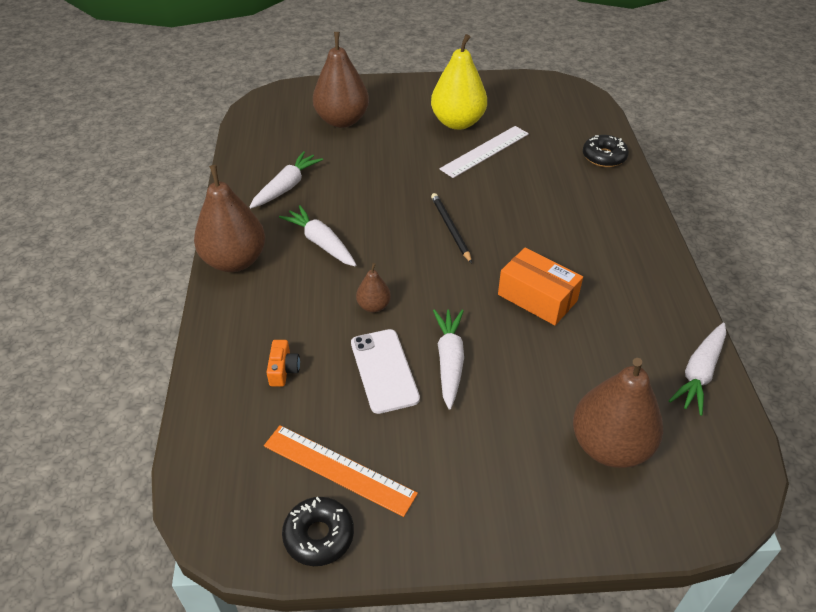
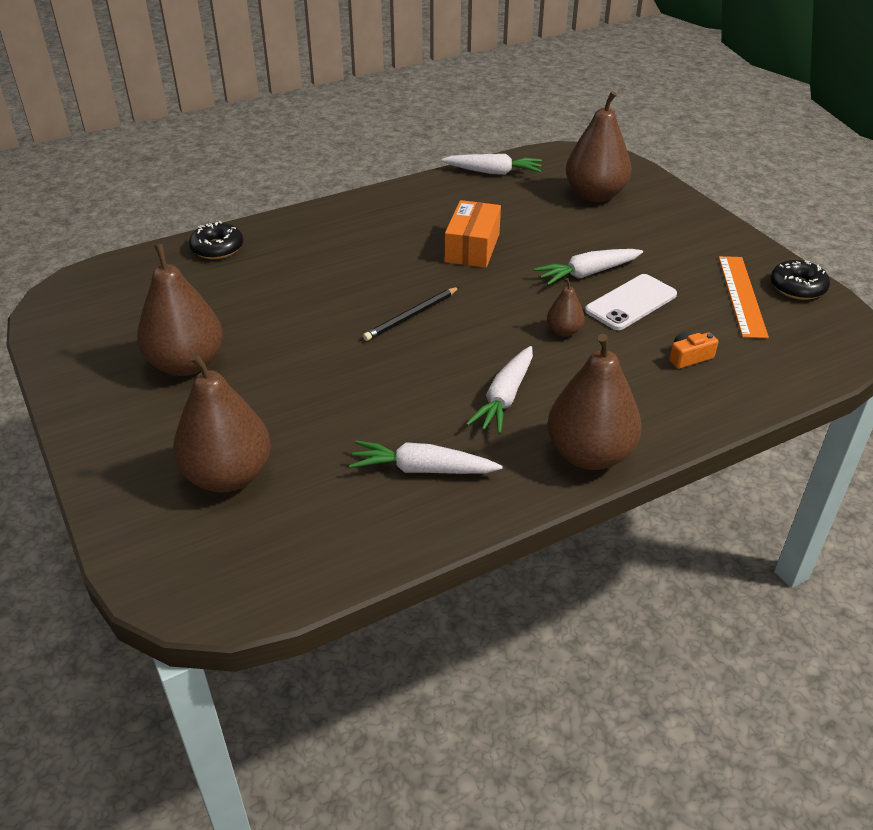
camera: 115 degrees left, 5 degrees down
yellow pear [431,34,487,130] -> brown pear [137,243,223,376]
white ruler [439,126,529,178] -> none

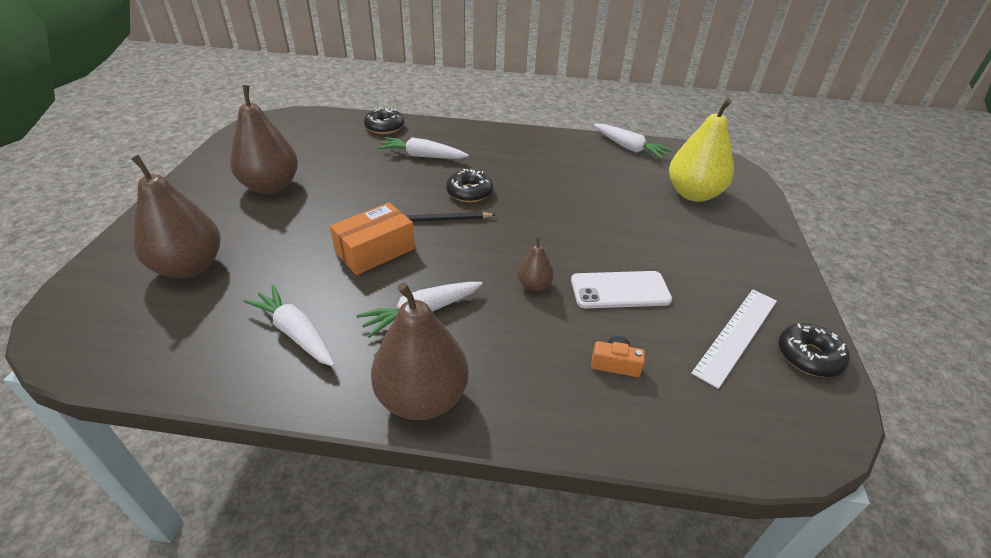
camera: 35 degrees right, 0 degrees up
orange box [445,200,501,268] -> orange box moved to [330,202,415,275]
white carrot [534,249,643,285] -> white carrot moved to [377,137,469,159]
brown pear [566,91,632,202] -> yellow pear [669,99,734,202]
orange ruler [718,256,769,339] -> white ruler [691,290,777,389]
none -> black donut [446,169,493,202]

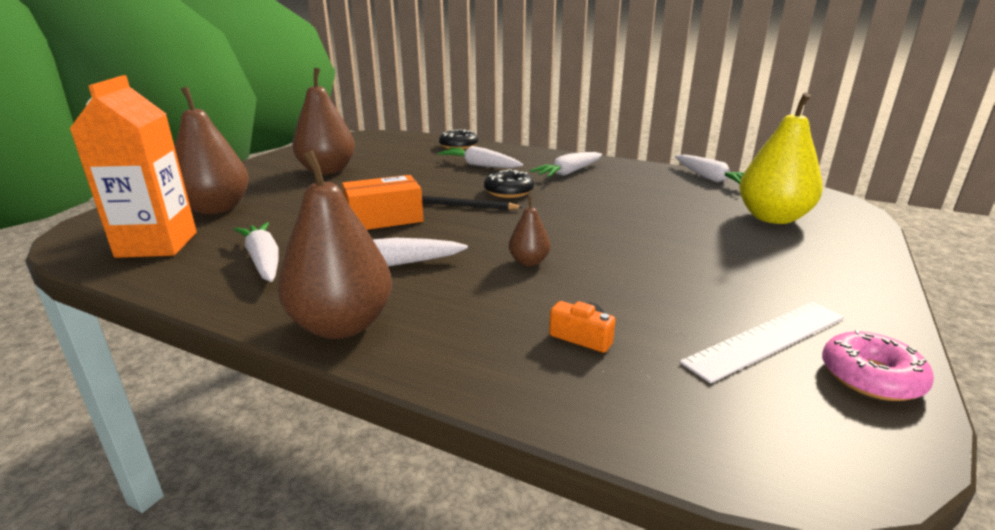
camera: 20 degrees right, 15 degrees down
white phone [571,271,672,308] -> none
black donut [778,323,850,377] -> pink donut [822,329,934,401]
none -> orange carton [70,75,197,258]
none -> white carrot [530,152,602,177]

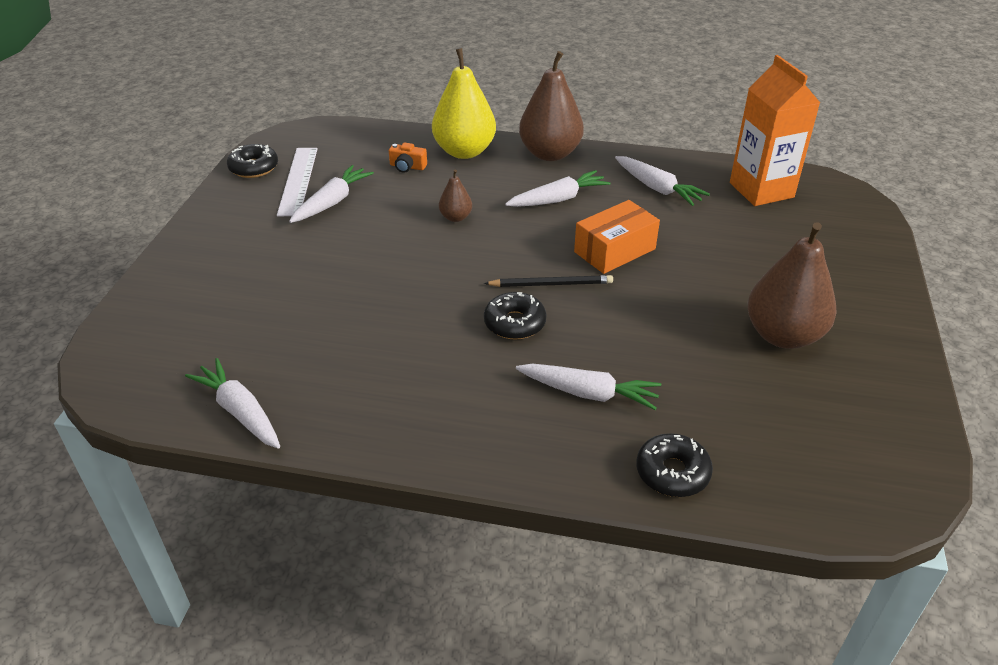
camera: 165 degrees right, 15 degrees up
brown pear [175,87,249,214] -> none
white carrot [530,152,602,177] -> white carrot moved to [289,165,374,223]
white ruler [680,302,844,383] -> white ruler turned 45 degrees counterclockwise [277,148,318,216]
yellow pear [739,93,823,224] -> yellow pear moved to [432,48,496,159]
pink donut [822,329,934,401] -> black donut [227,144,278,178]

